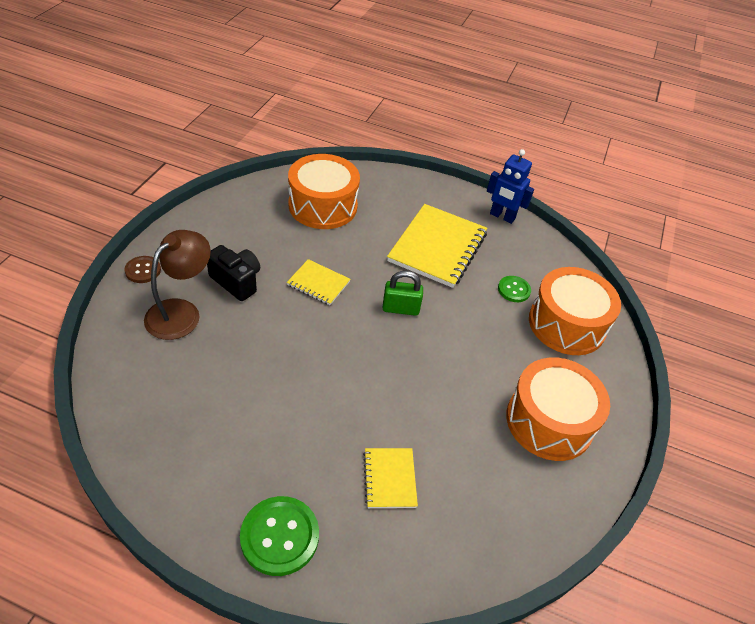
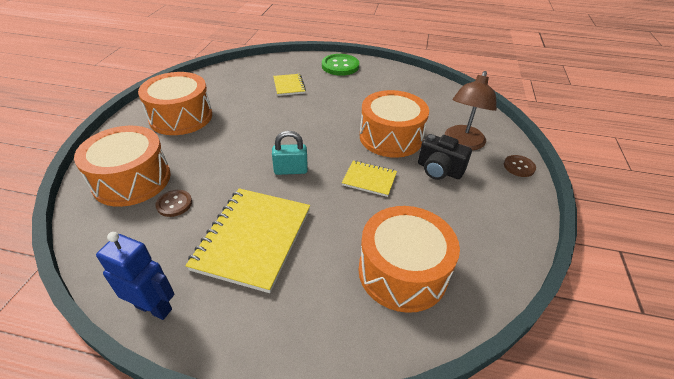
camera: 175 degrees right, 5 degrees down
green padlock [383,271,423,316] -> turquoise padlock [272,131,308,175]
green button [498,276,531,302] -> brown button [155,190,192,217]
none -> orange drum [360,90,429,158]

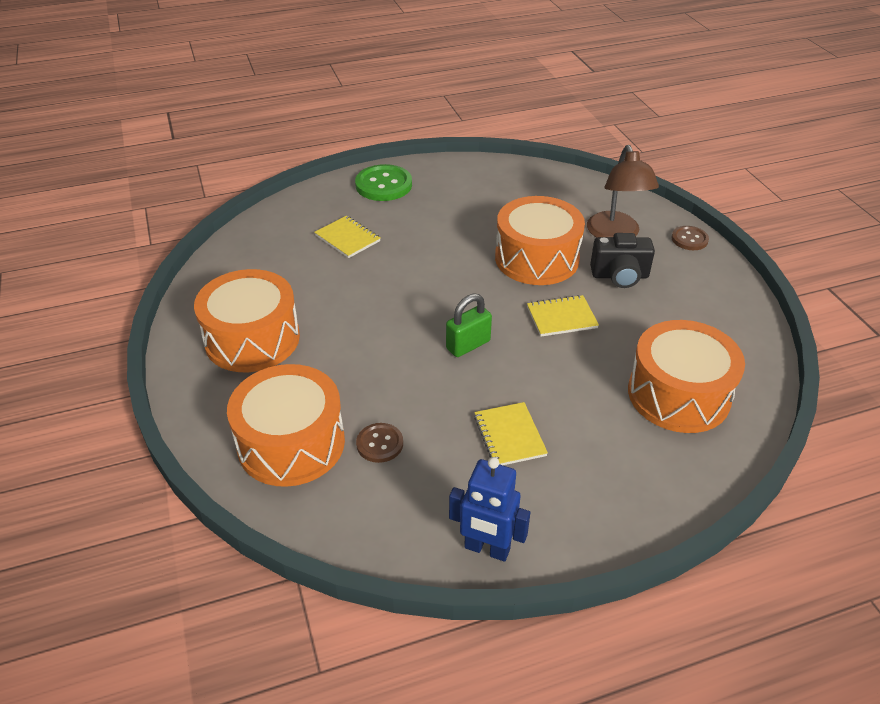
camera: 30 degrees left, 0 degrees up
blue robot [96,232,175,320] -> blue robot turned 150 degrees counterclockwise [449,457,530,561]
yellow notebook [185,188,310,293] -> yellow notebook [474,402,548,465], size x0.51
turquoise padlock [272,131,308,175] -> green padlock [446,293,492,357]

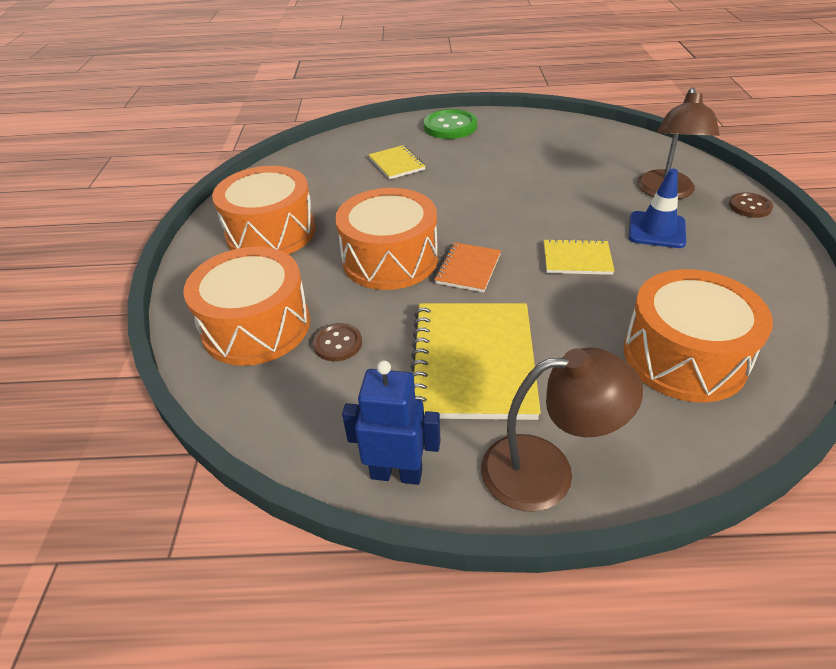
camera: 20 degrees right, 0 degrees up
green padlock [446,293,492,357] -> orange notebook [434,242,501,293]
blue robot [449,457,530,561] -> blue robot turned 150 degrees clockwise [342,360,440,485]
yellow notebook [474,402,548,465] -> yellow notebook [410,303,541,420], size x1.95
orange drum [495,196,585,285] -> orange drum moved to [335,188,438,290]
black camera [590,233,655,288] -> blue traffic cone [629,169,686,248]
none -> brown lamp [481,347,643,512]

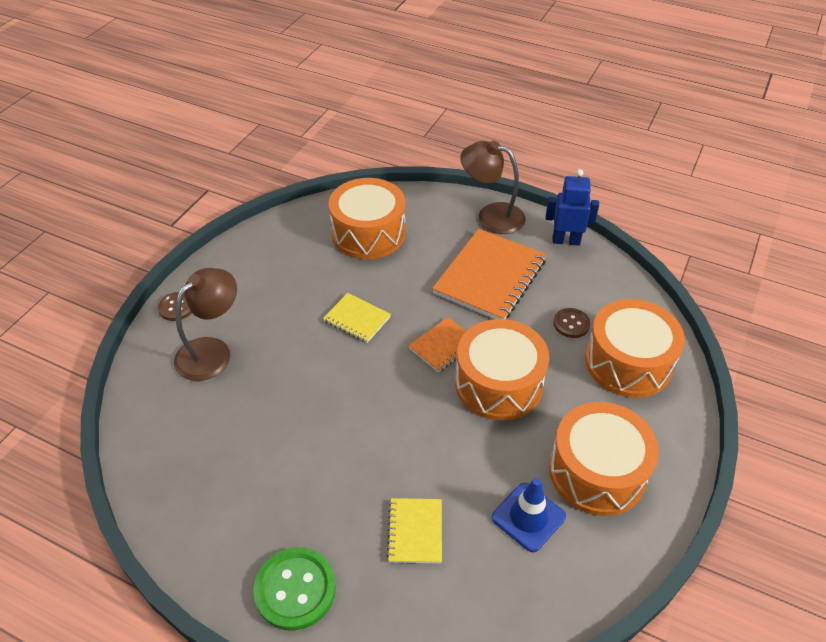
camera: 155 degrees left, 5 degrees up
blue robot [342,360,440,485] -> blue robot turned 150 degrees clockwise [546,169,599,245]
yellow notebook [410,303,541,420] -> orange notebook [432,229,547,319]
blue traffic cone [629,169,686,248] -> blue traffic cone moved to [492,478,566,552]

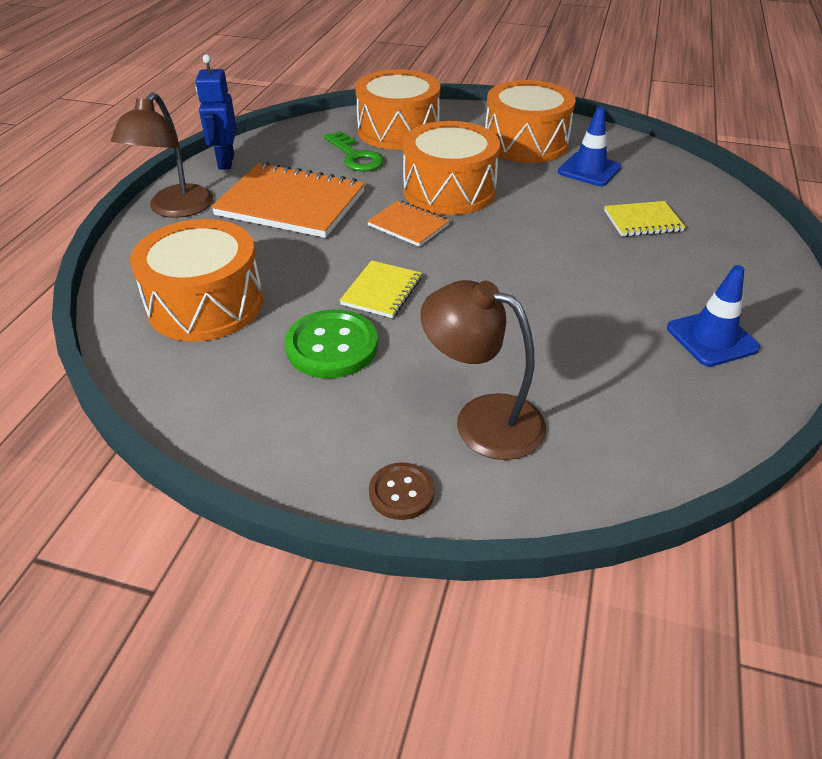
camera: 100 degrees left, 5 degrees down
green button [253,547,336,631] -> green button moved to [285,309,378,378]
brown button [553,308,590,338] -> green key [324,131,384,172]
none -> blue traffic cone [667,265,760,367]

